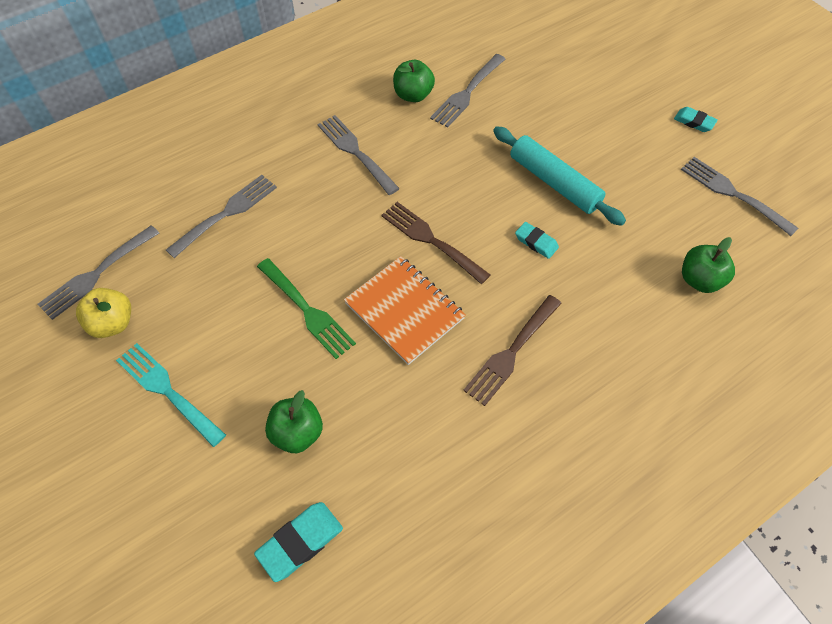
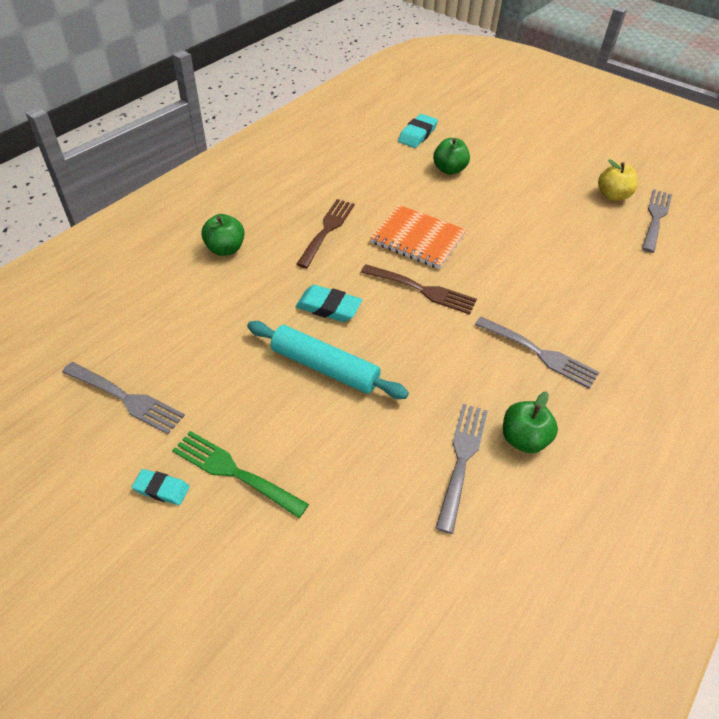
camera: 160 degrees right, 10 degrees down
turquoise fork [116,343,226,447] -> none
grey fork [166,175,277,258] -> none
green fork [257,258,356,359] -> green fork moved to [172,431,309,518]
turquoise eraser [515,222,559,259] -> turquoise eraser [296,285,362,322], size x1.54
green apple [682,237,735,293] -> green apple moved to [201,214,244,256]

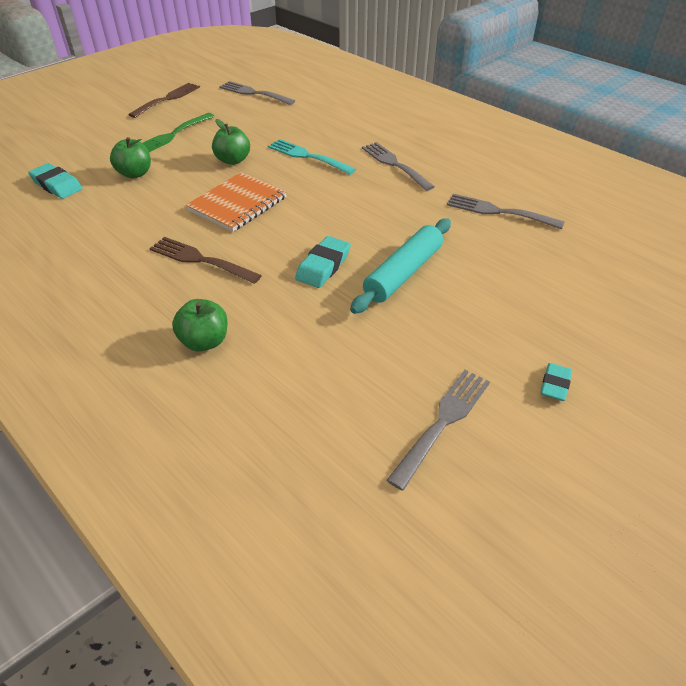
camera: 80 degrees left, 5 degrees down
green fork [172,431,309,518] -> green fork moved to [142,113,215,152]
brown fork [361,264,477,315] -> brown fork moved to [128,83,200,118]
grey fork [475,317,599,389] -> grey fork turned 75 degrees counterclockwise [362,142,435,191]
green apple [503,391,558,453] -> green apple moved to [212,119,250,165]
yellow apple [598,159,638,201] -> none
none -> turquoise fork [268,139,356,175]

